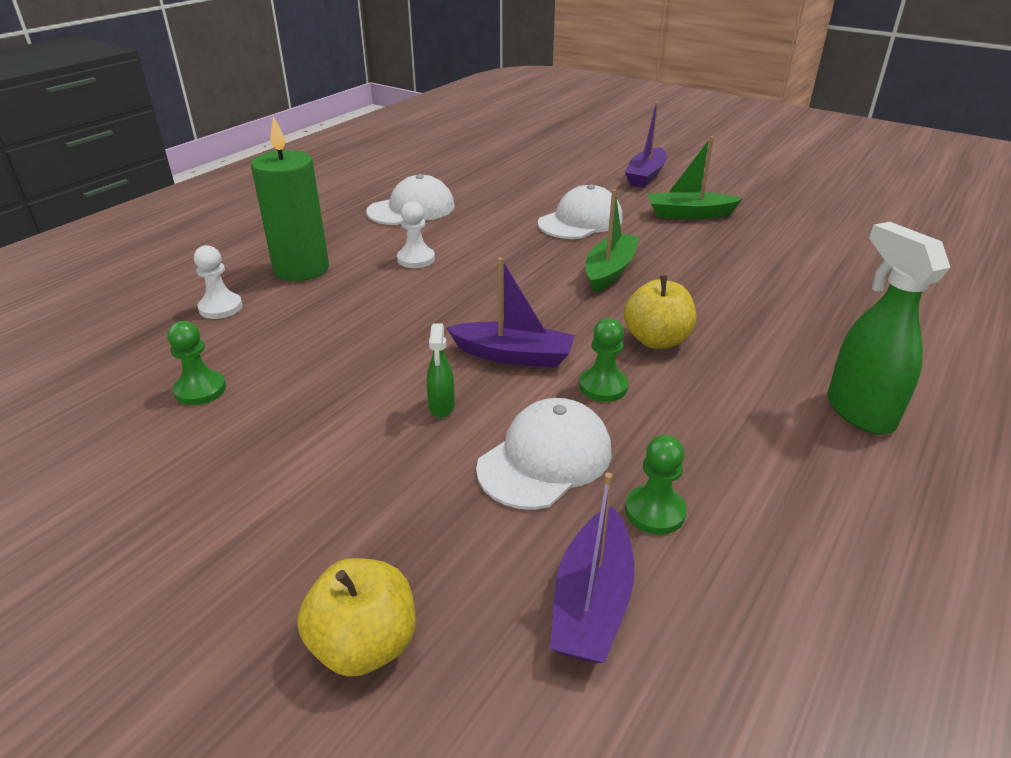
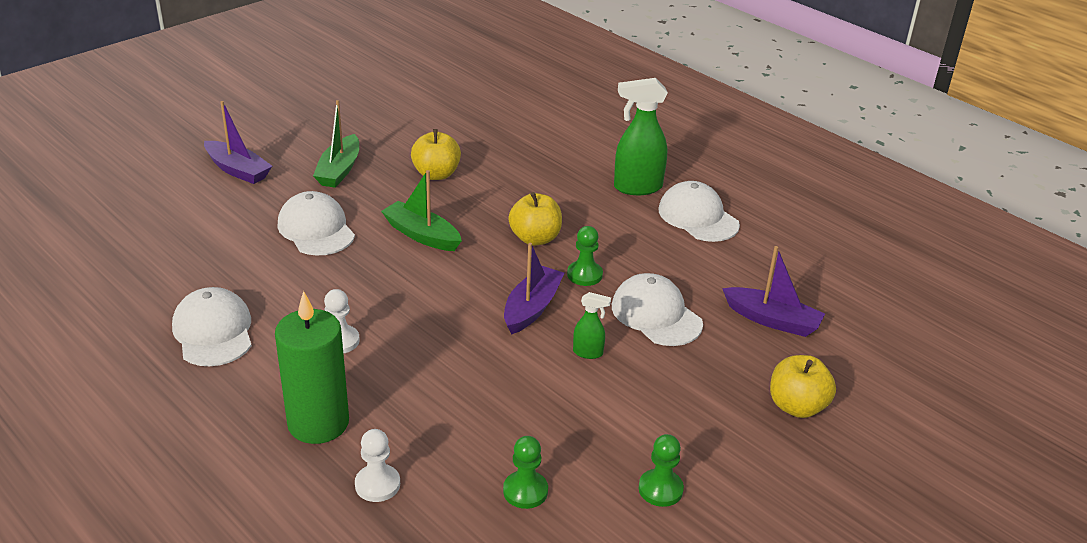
camera: 80 degrees left, 0 degrees up
green pawn [625,435,686,535] -> green pawn moved to [639,434,684,507]
none -> yellow apple [411,129,461,180]
none -> white cap [659,181,740,242]

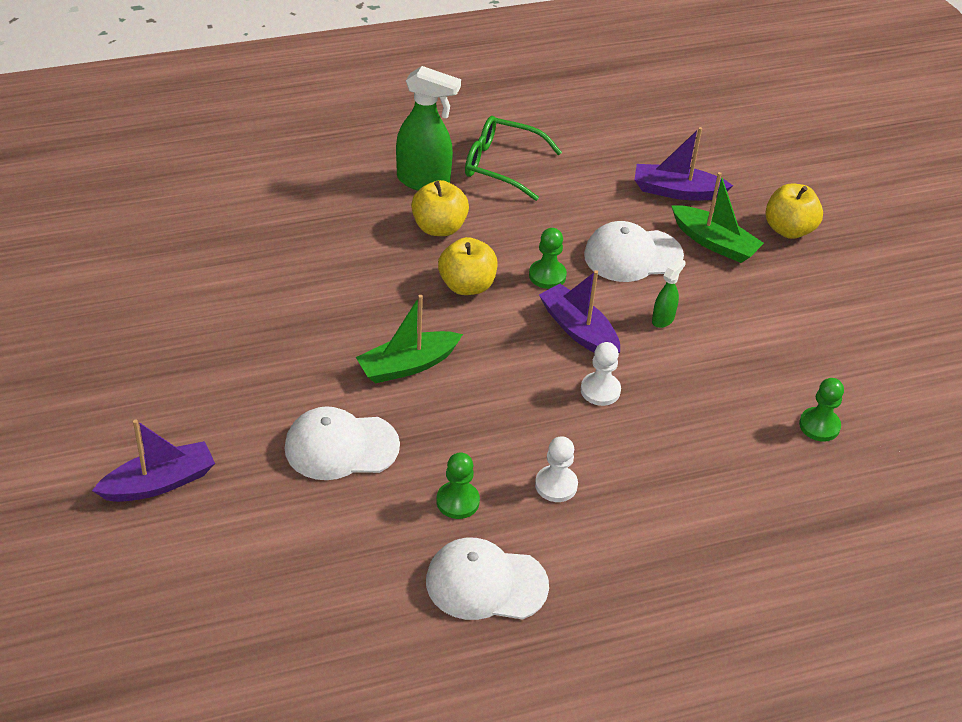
camera: 65 degrees left, 10 degrees up
green candle [275,291,349,444] -> none
green boat [313,100,359,188] -> green boat moved to [671,172,764,263]
white pawn [355,429,400,502] -> white pawn moved to [581,342,621,406]
yellow apple [411,129,461,180] -> yellow apple moved to [411,180,469,236]
green spray bottle [614,78,668,195] -> green spray bottle turned 90 degrees counterclockwise [396,66,461,191]
green pawn [639,434,684,507] -> green pawn moved to [436,452,480,519]
white cap [659,181,740,242] -> green glasses [465,116,562,201]
purple boat [722,246,825,337] -> purple boat turned 135 degrees counterclockwise [635,127,733,201]

